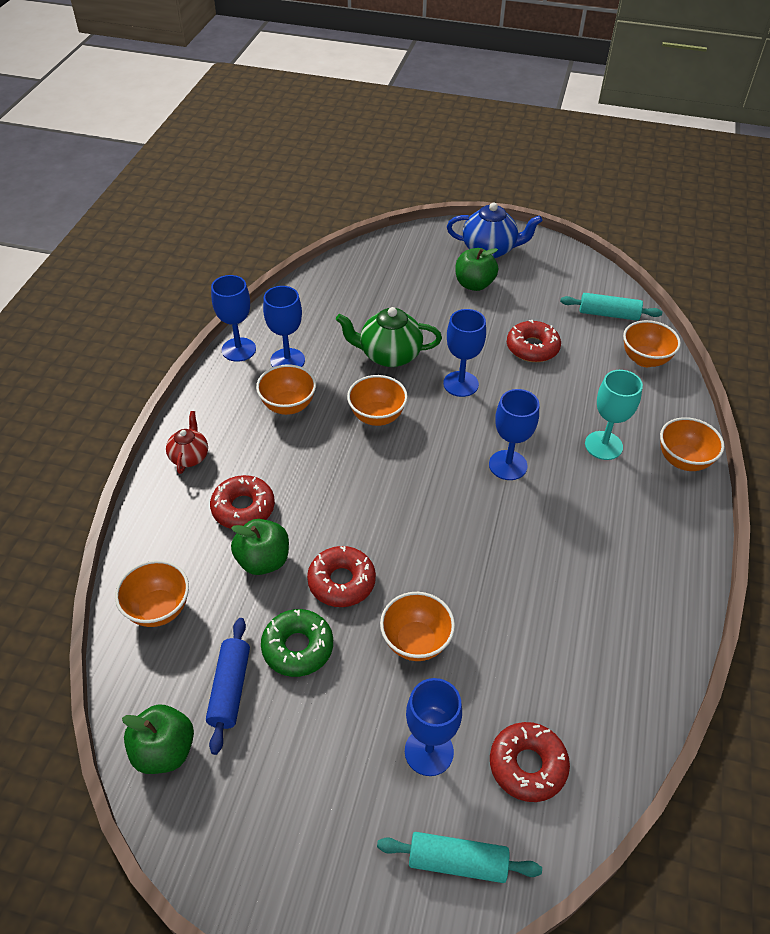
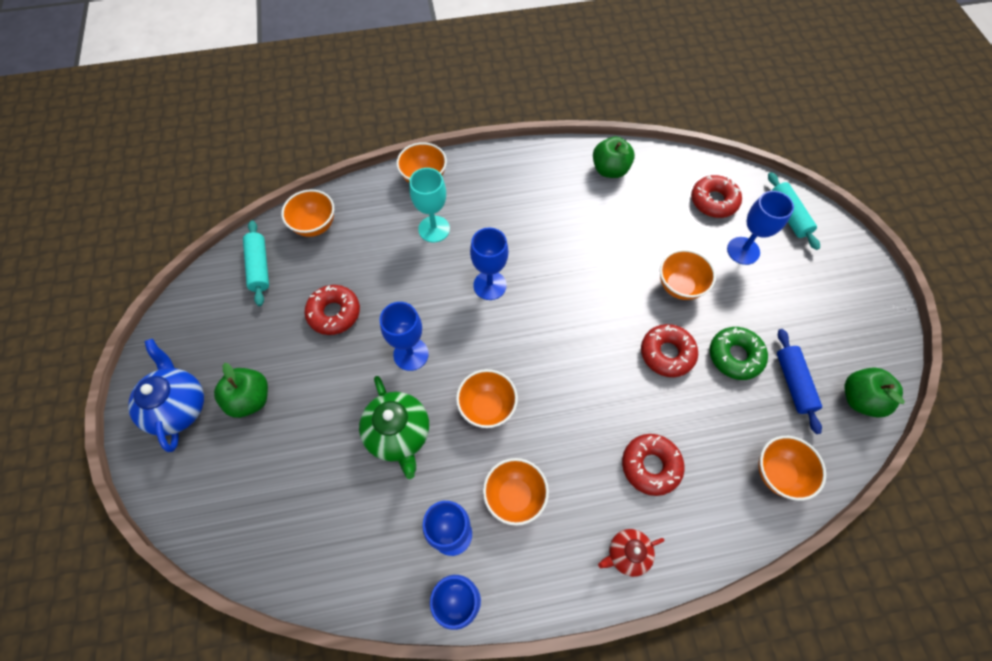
camera: 115 degrees left, 15 degrees up
blue rolling pin [206,618,250,755] -> blue rolling pin turned 75 degrees counterclockwise [777,329,822,434]
green apple [231,519,289,575] -> green apple moved to [593,137,635,178]

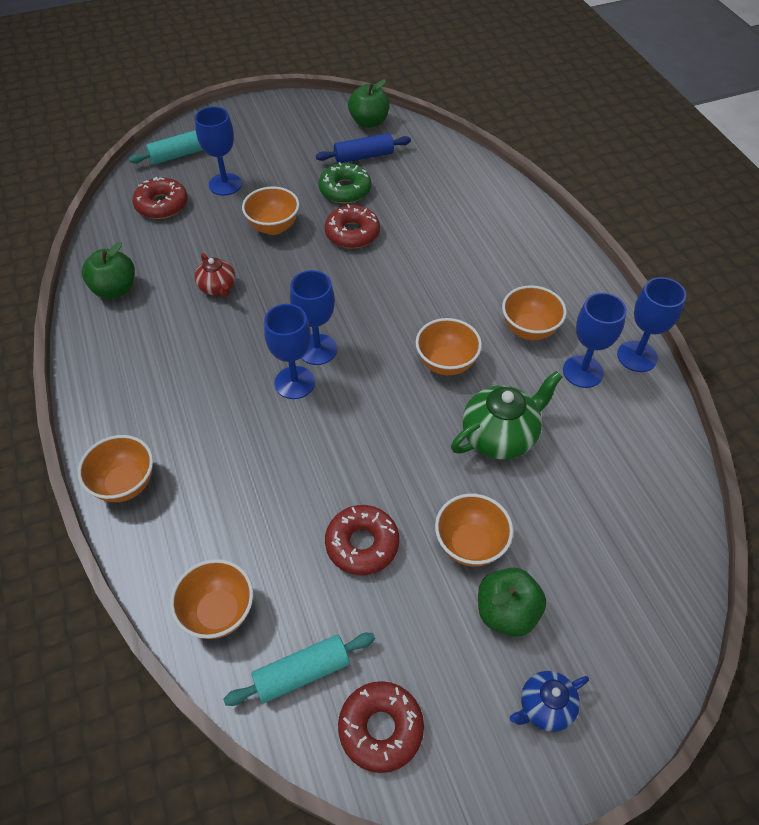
camera: 100 degrees left, 10 degrees down
blue teapot [128,339,204,452] -> blue teapot [510,671,589,732], size x0.60
blue goblet [380,302,429,371] -> blue goblet moved to [290,270,337,365]
turquoise goblet [409,168,450,243] -> none
red teapot [598,529,664,577] -> red teapot moved to [195,253,235,297]
red donut [622,434,685,496] -> red donut moved to [338,681,424,773]
orange bowl [758,436,826,501] -> orange bowl moved to [435,494,513,566]

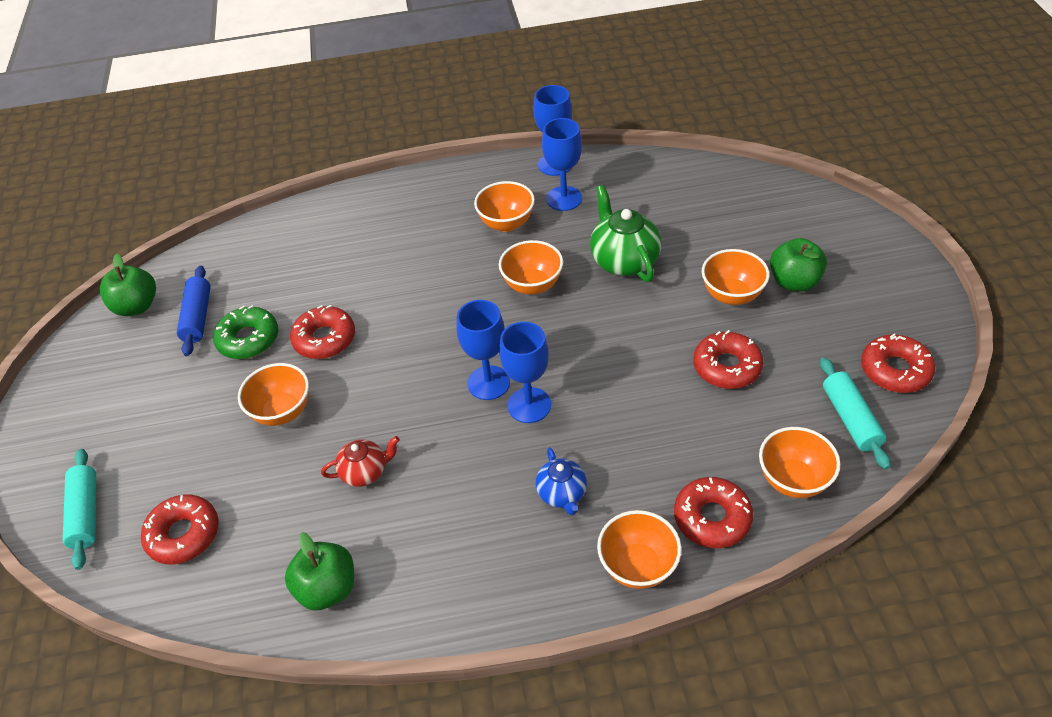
camera: 75 degrees left, 5 degrees down
blue goblet [195,107,242,196] -> none
blue teapot [510,671,589,732] -> blue teapot moved to [536,447,587,515]
none -> red donut [674,477,753,548]

